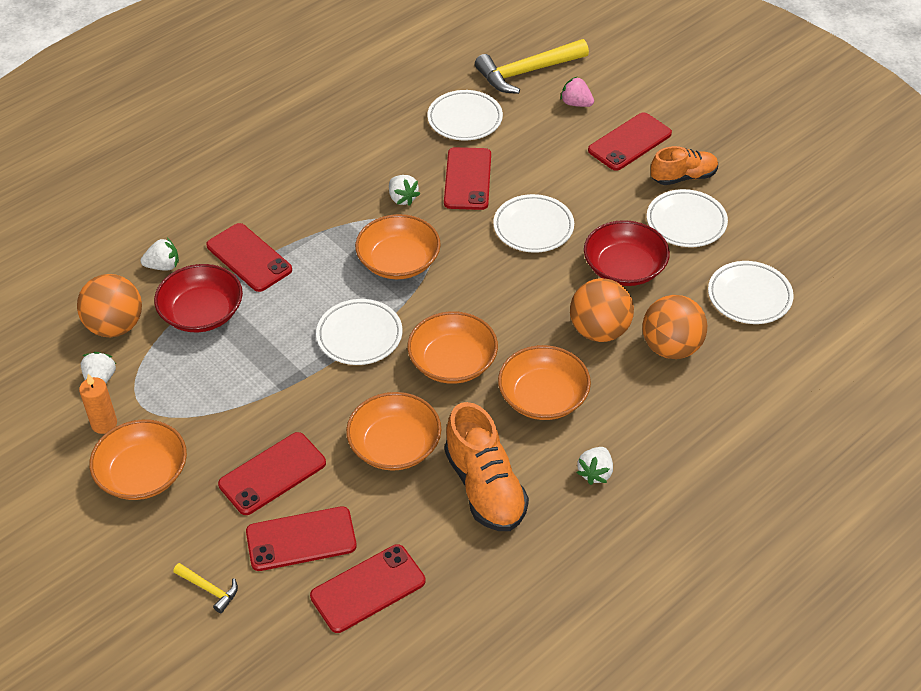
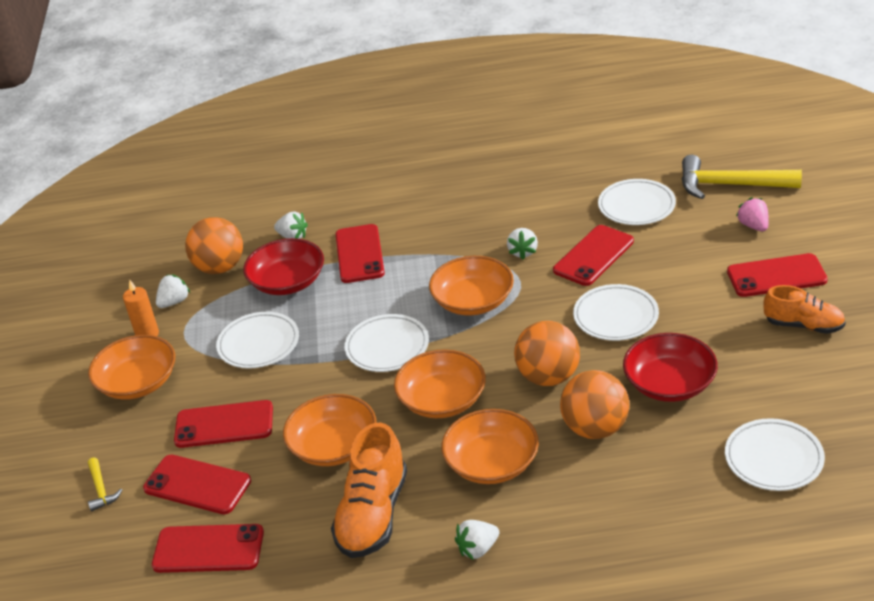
camera: 40 degrees right, 10 degrees down
orange ball [642,295,707,359] -> orange ball moved to [514,321,580,386]
white plate [647,189,728,247] -> white plate moved to [216,312,299,369]

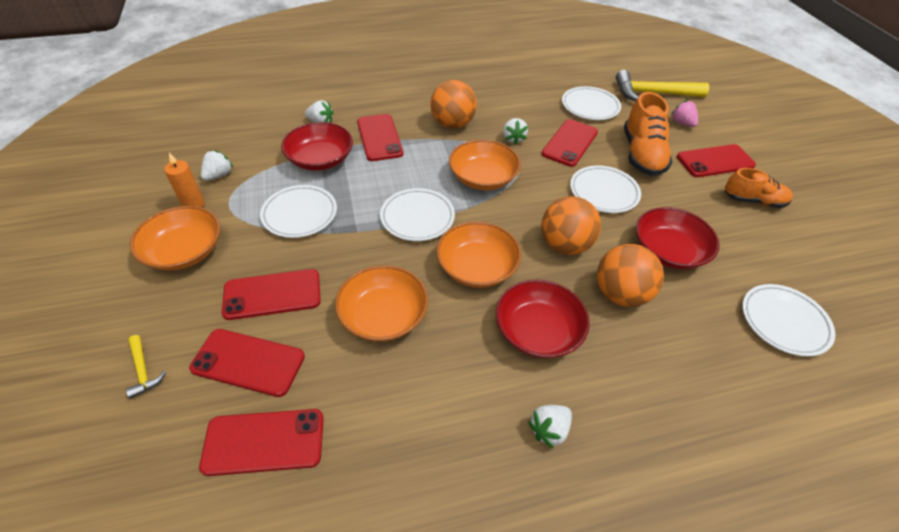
camera: 15 degrees left, 10 degrees up
orange ball [185,217,243,274] -> orange ball moved to [430,80,477,129]
orange shoe [331,423,407,558] -> orange shoe moved to [624,92,672,176]
orange bowl [441,409,539,484] -> red bowl [496,279,590,358]

